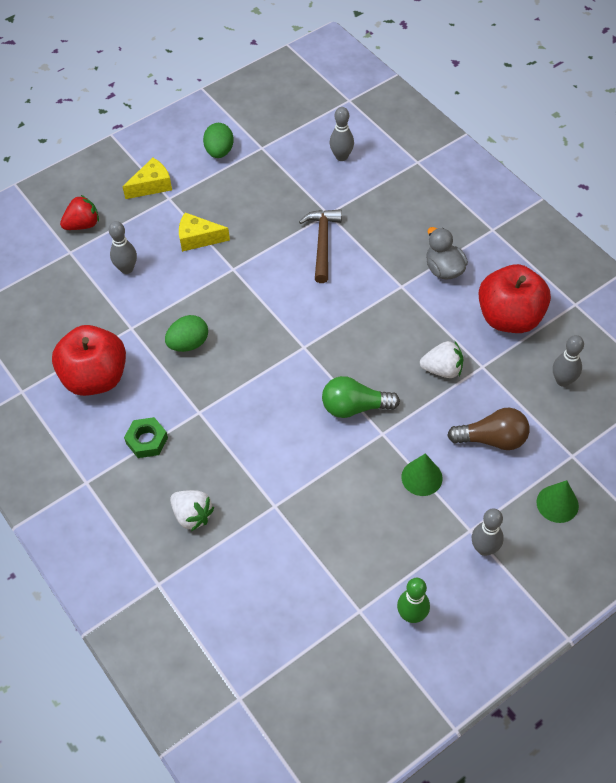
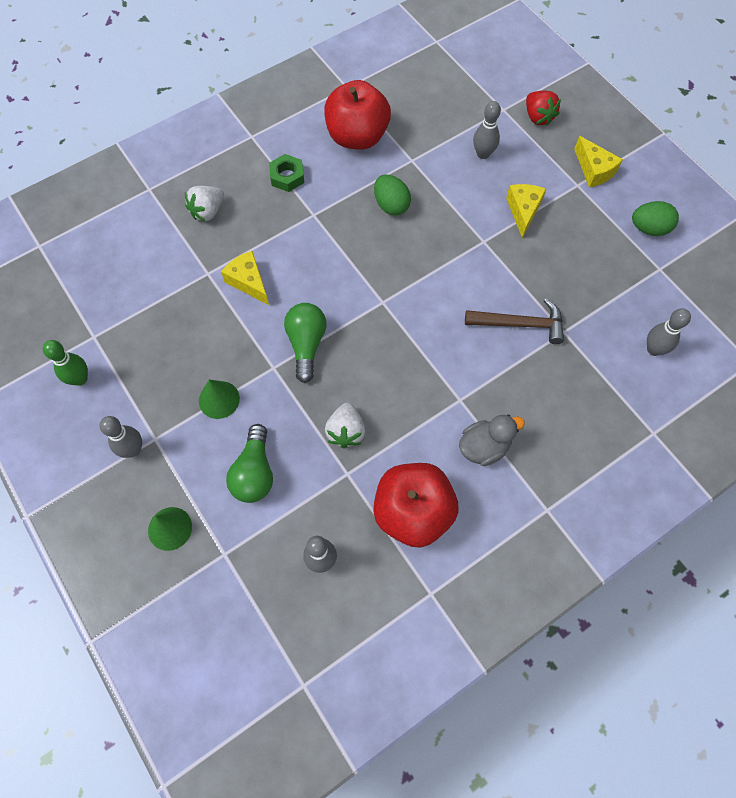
camera: 90 degrees right, 10 degrees up
brown light bulb [447,408,530,450] -> green light bulb [226,424,273,503]
none -> yellow cheese [221,251,269,305]

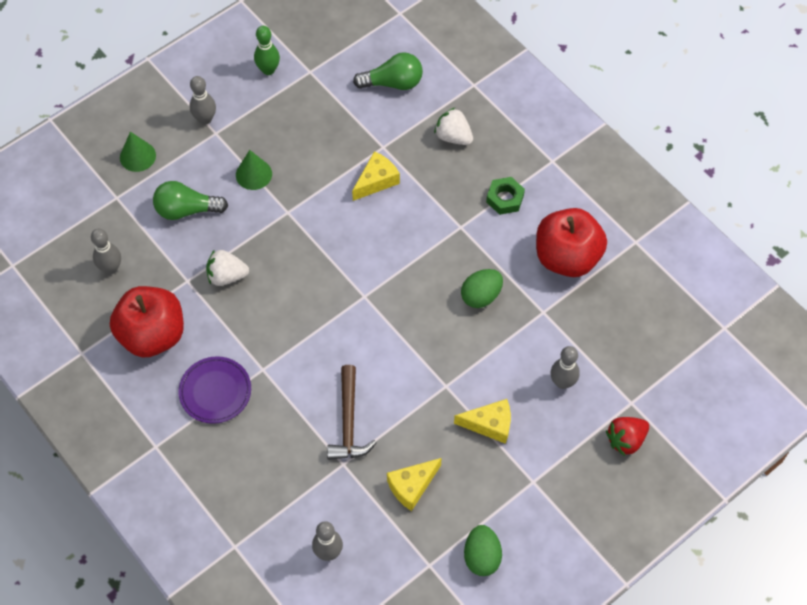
camera: 85 degrees right, 5 degrees down
green light bulb [284,303,326,383] -> green light bulb moved to [353,52,423,90]
grey duck [459,414,525,466] -> purple plate [178,356,251,424]
yellow cheese [574,136,623,188] -> yellow cheese moved to [387,458,442,511]

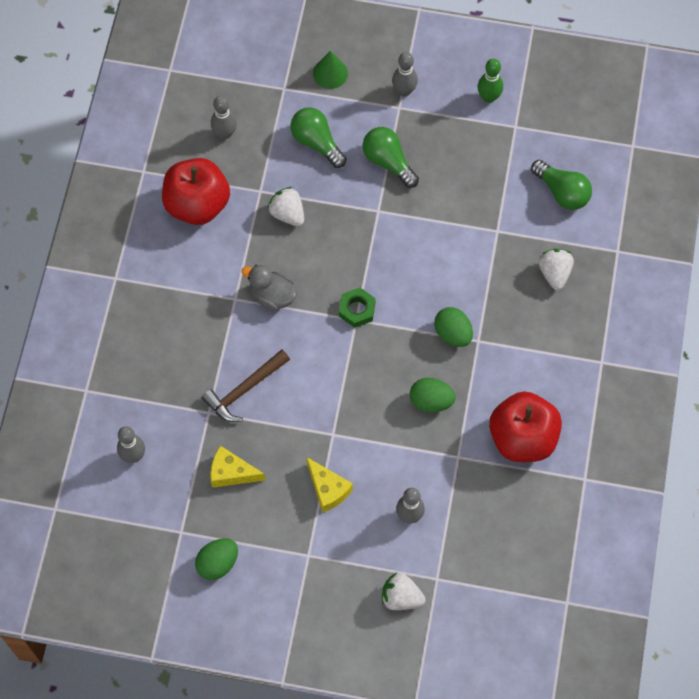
camera: 50 degrees right, 5 degrees up
purple plate [178,356,251,424] -> none
green cone [236,150,272,190] -> green light bulb [363,127,419,188]
yellow cheese [352,151,400,201] -> none
green nut [486,177,525,215] -> green nut moved to [339,288,376,328]
red strawberry [606,417,649,456] -> white strawberry [382,572,426,610]
none -> grey duck [242,265,297,311]
none -> green egg [434,307,473,347]

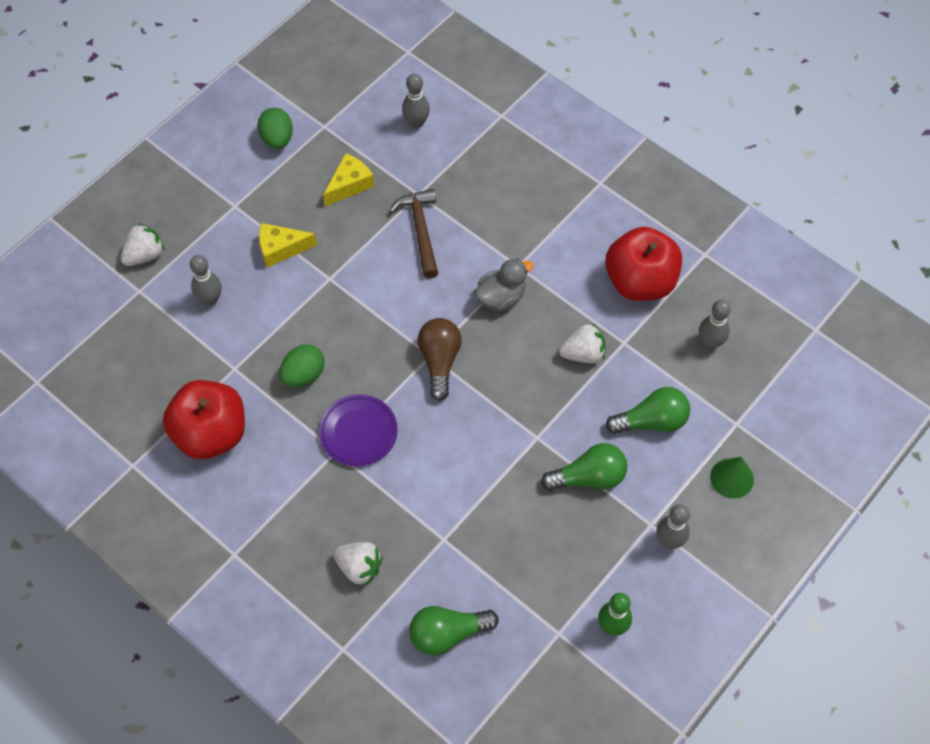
camera: 120 degrees right, 5 degrees down
green nut [339,288,376,328] -> brown light bulb [418,318,462,401]
green egg [434,307,473,347] -> purple plate [319,394,398,467]

